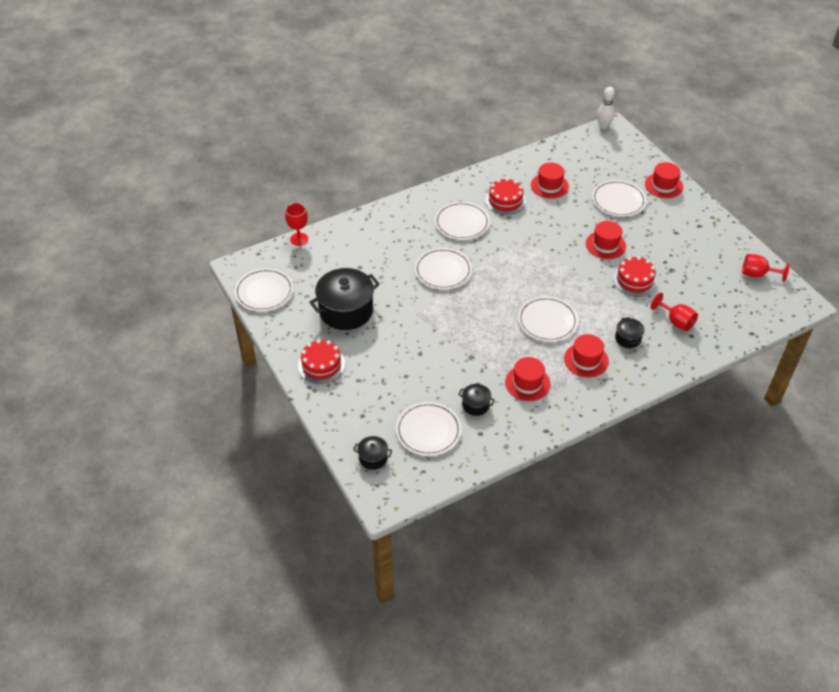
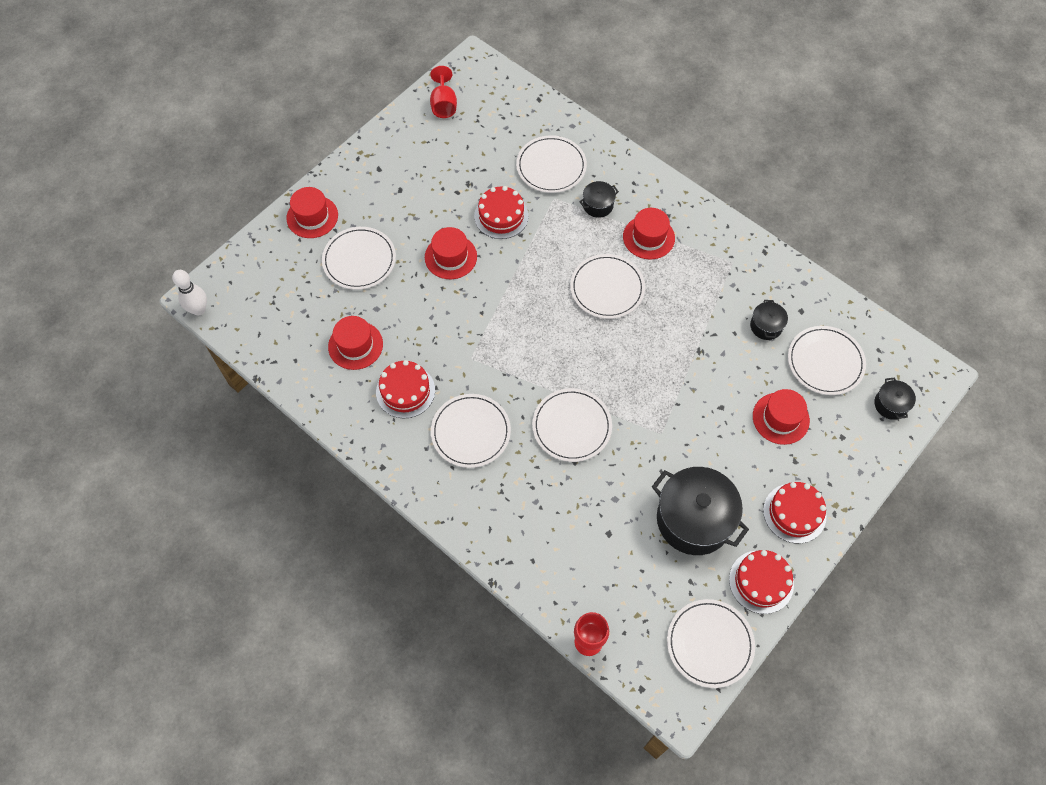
camera: 110 degrees left, 15 degrees up
red hat [505,357,550,401] -> red hat moved to [753,389,810,445]
red goblet [650,293,698,331] -> white plate [516,135,587,193]
none -> red cake [729,550,794,614]

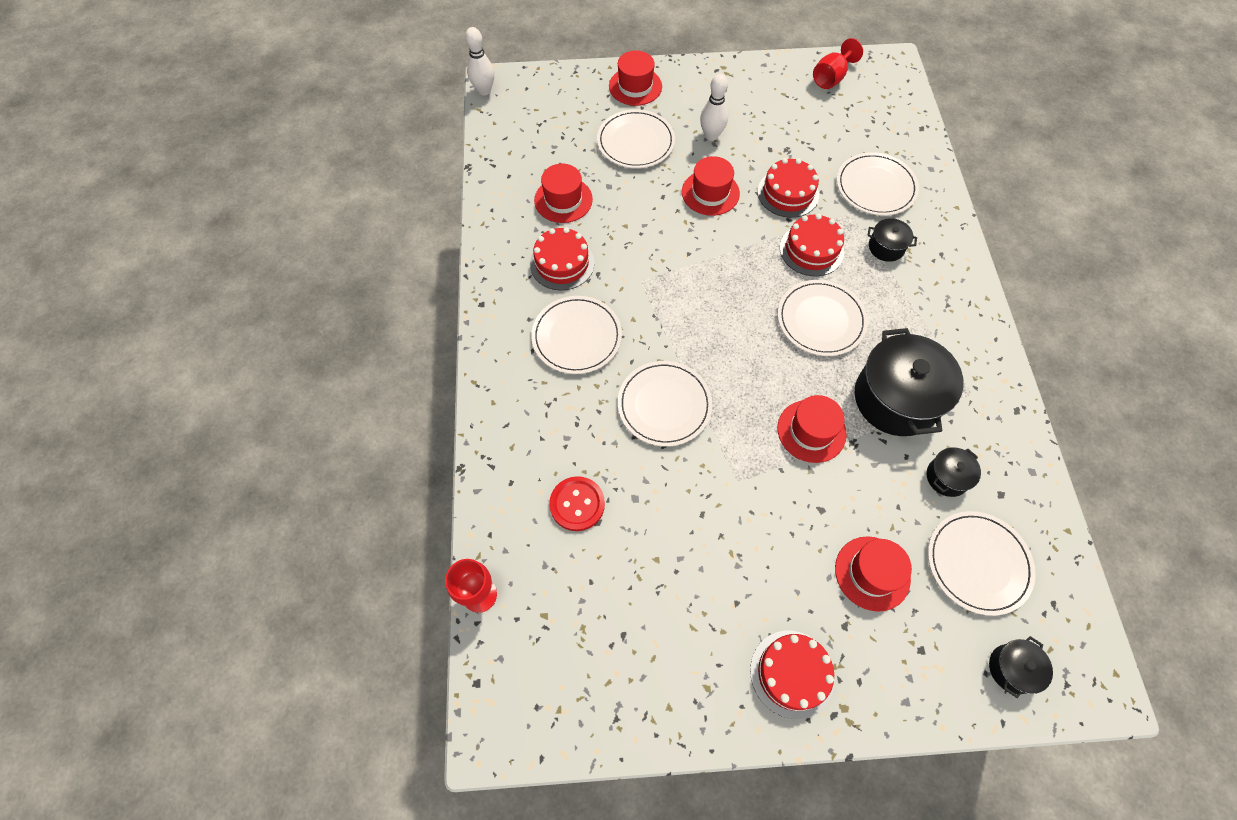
camera: 45 degrees right, 0 degrees up
red hat [623,208,675,259] -> red hat moved to [778,395,847,463]
black pot [652,467,749,555] -> black pot moved to [855,328,964,436]
white plate [667,599,755,688] -> none
red cake [729,550,794,614] -> red cake moved to [780,214,844,276]
none -> red button [549,476,605,531]
none -> white bowling pin [700,74,728,141]

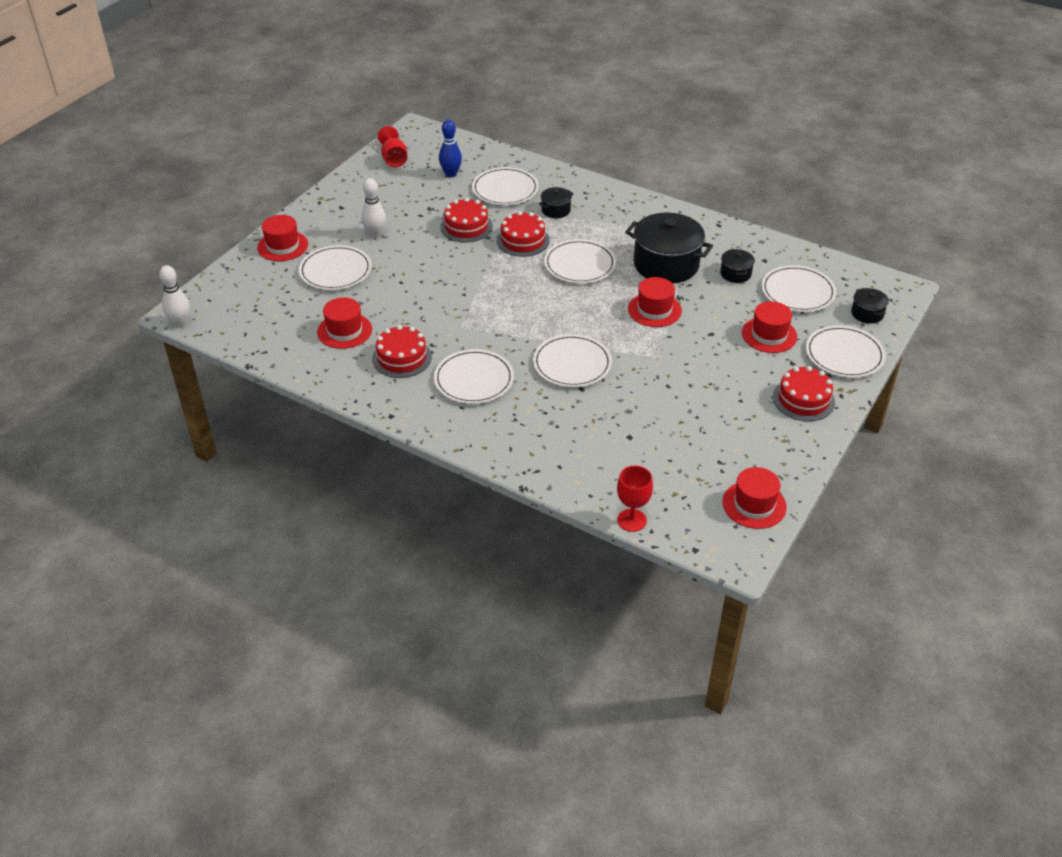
camera: 55 degrees left, 20 degrees down
red button [549,476,605,531] -> none
red hat [682,156,740,216] -> red hat moved to [723,467,787,529]
none -> blue bowling pin [439,120,462,178]
none -> white plate [806,325,886,378]

